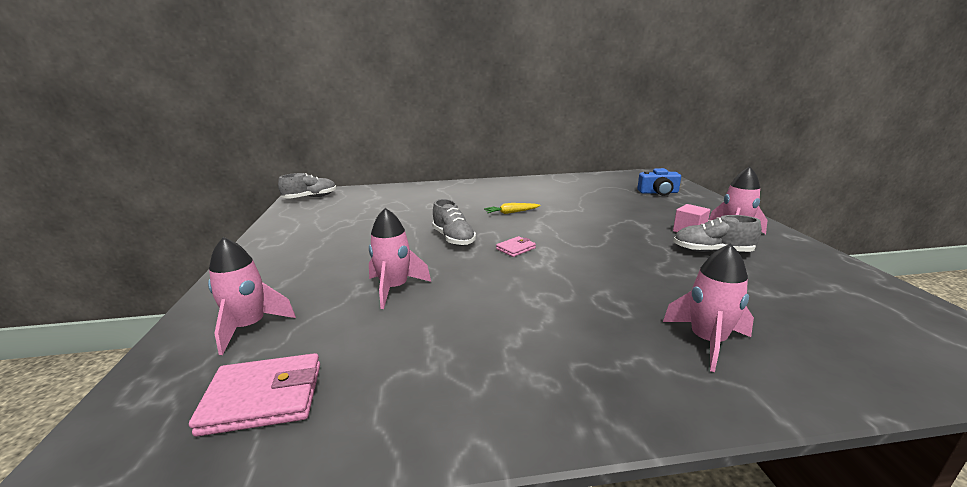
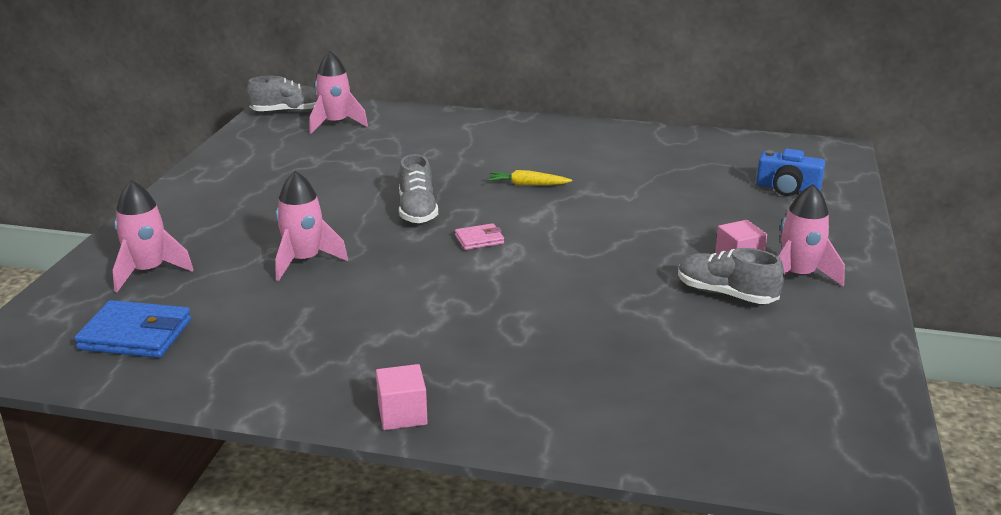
camera: 20 degrees right, 5 degrees up
pink wallet [189,353,320,437] -> blue wallet [74,300,191,358]
pink rocket [663,243,754,372] -> pink rocket moved to [309,51,368,134]
none -> pink cube [376,364,428,430]

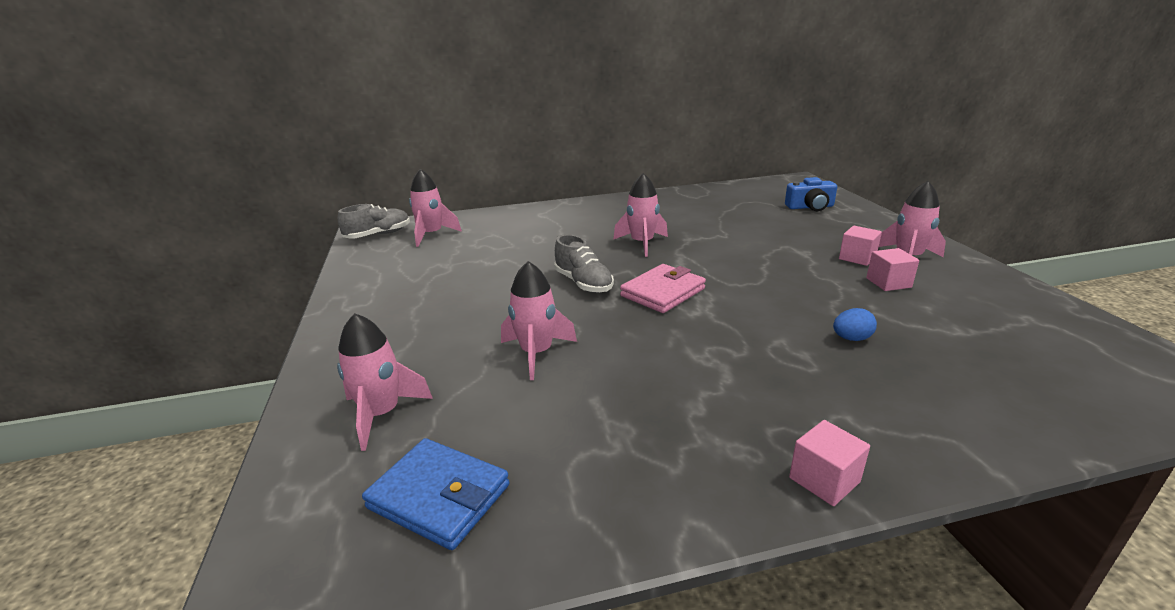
camera: 25 degrees left, 0 degrees up
blue wallet [74,300,191,358] -> blue wallet turned 45 degrees clockwise [362,438,509,550]
pink wallet [455,223,504,250] -> pink wallet [620,264,706,313], size x1.82
yellow carrot [488,170,572,185] -> pink rocket [613,173,668,257]
grey shoe [678,248,784,304] -> pink cube [866,248,919,291]
none -> blue egg [833,308,877,341]

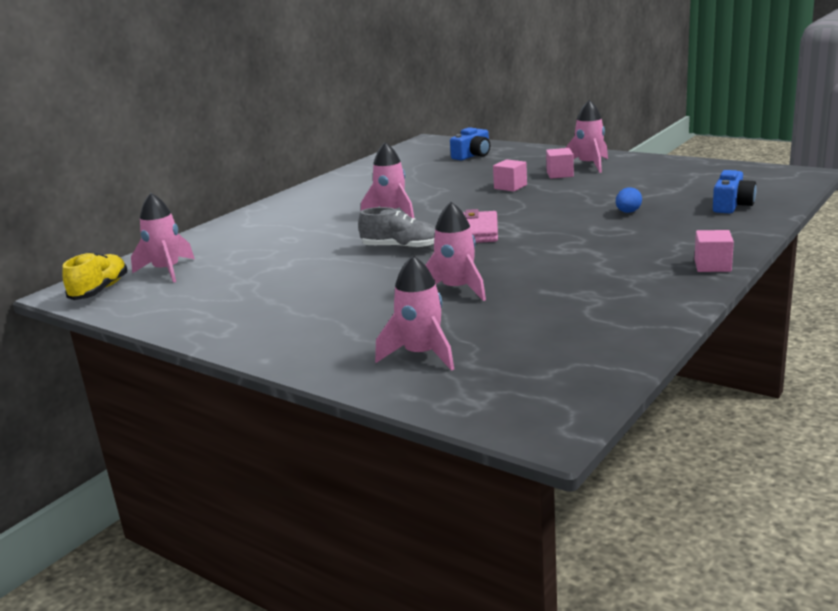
camera: 40 degrees left, 5 degrees down
grey shoe [338,204,410,239] -> yellow shoe [62,252,127,300]
blue wallet [362,438,509,550] -> none
pink cube [866,248,919,291] -> pink cube moved to [493,159,527,192]
none -> blue camera [713,170,756,213]

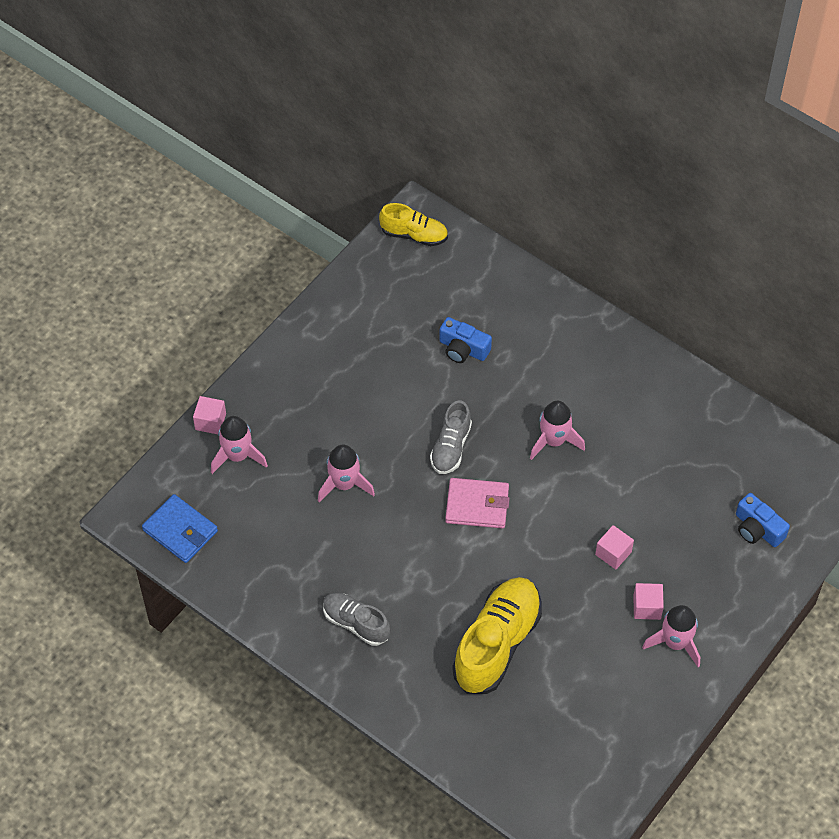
camera: 90 degrees right, 35 degrees up
pink rocket [131,193,195,283] -> none
blue egg [616,187,642,213] -> yellow shoe [452,577,542,694]
pink cube [695,230,734,272] -> pink cube moved to [193,396,226,434]
blue camera [713,170,756,213] -> blue camera moved to [439,317,492,363]
none -> blue wallet [142,494,218,563]
none -> grey shoe [323,593,390,646]

